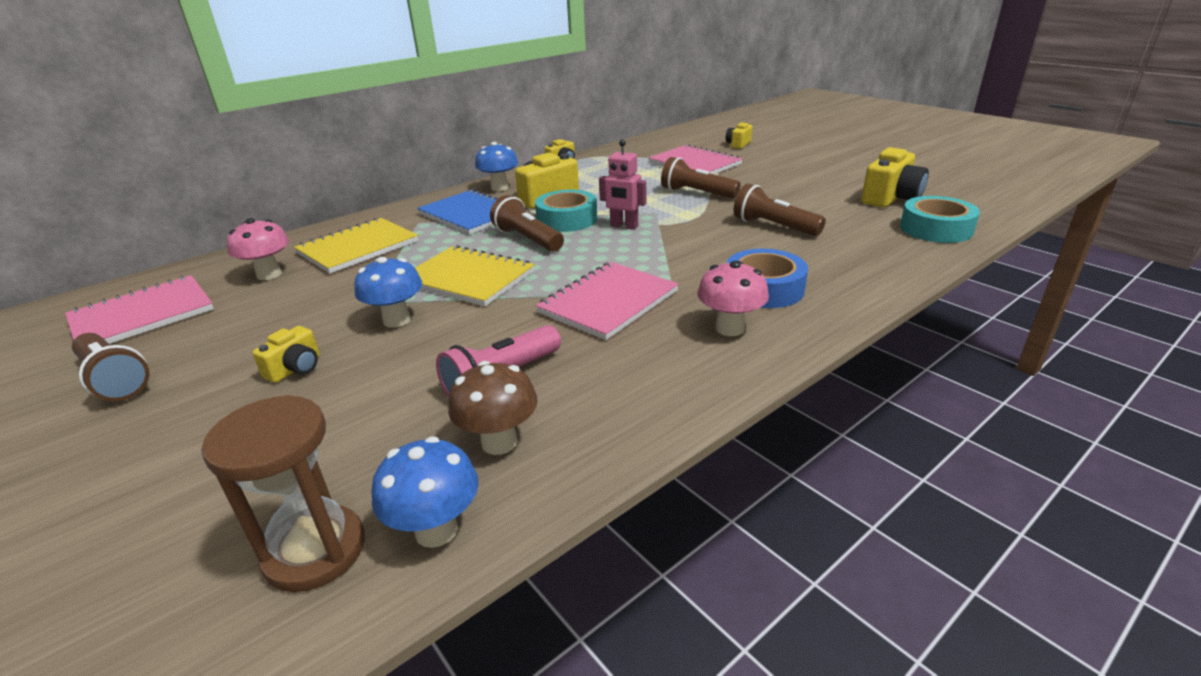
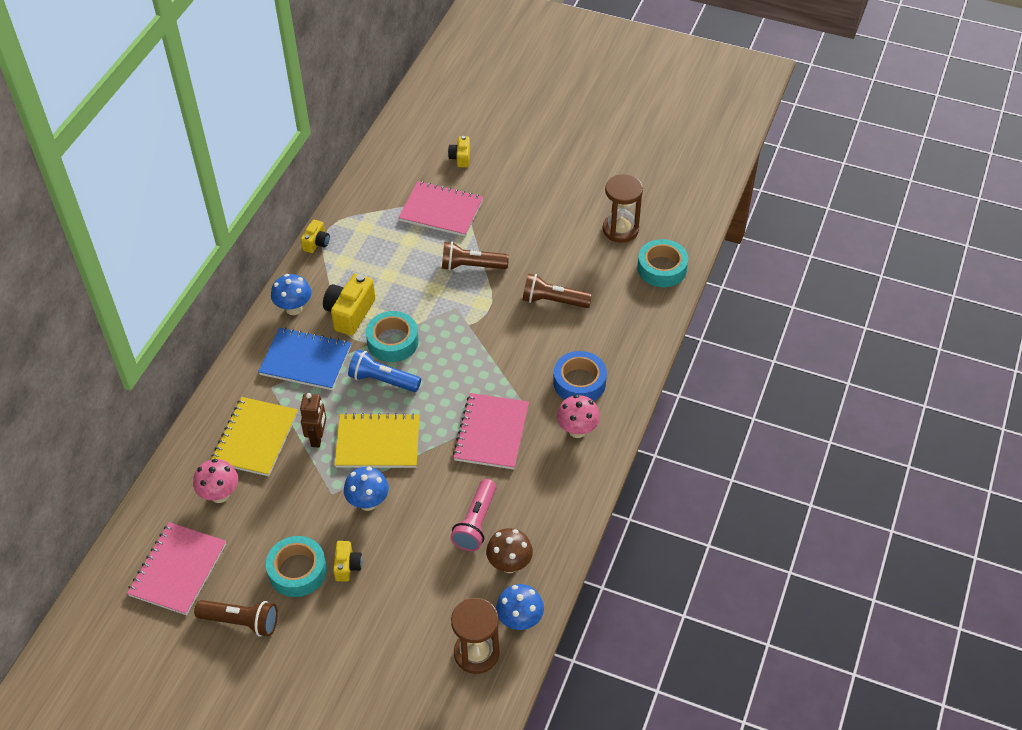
camera: 30 degrees left, 20 degrees up
brown flashlight [490,195,564,252] -> blue flashlight [348,350,421,392]
pink robot [599,139,646,230] -> none
yellow camera [861,147,929,207] -> brown hourglass [603,174,643,243]
none -> turquoise tape [266,536,327,597]
none -> brown robot [300,393,326,448]

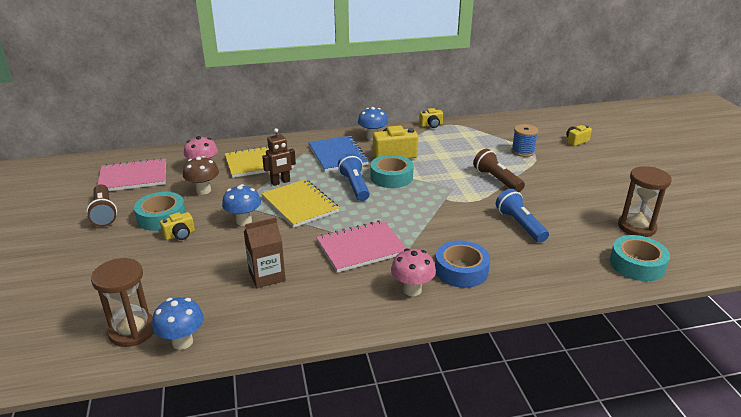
camera: 55 degrees right, 20 degrees down
pink notebook [398,181,483,237] -> blue spool [512,124,538,157]
pink flashlight [450,479,496,551] -> brown carton [244,217,286,288]
brown mushroom [486,528,533,573] -> brown mushroom moved to [183,156,219,195]
brown flashlight [523,273,592,308] -> blue flashlight [496,189,549,242]

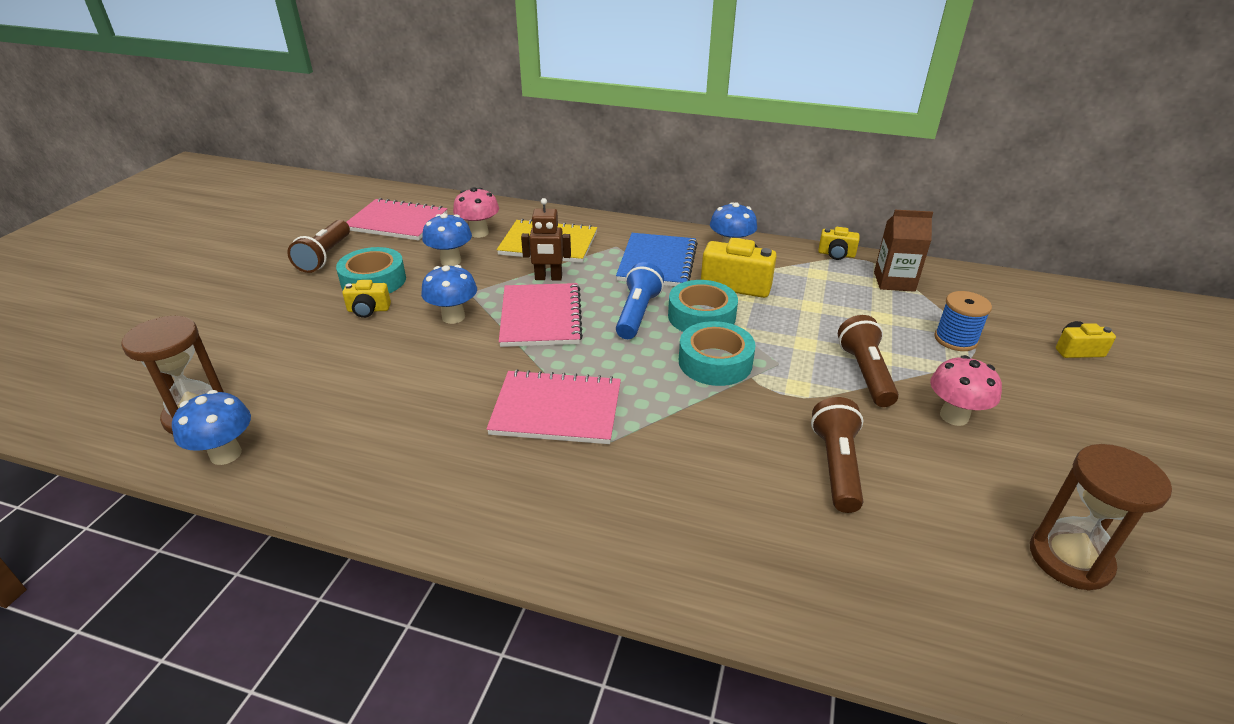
camera: 30 degrees right, 5 degrees up
brown mushroom [183,156,219,195] -> blue mushroom [422,213,472,266]
brown carton [244,217,286,288] -> brown carton moved to [874,210,933,292]
yellow notebook [261,179,339,228] -> pink notebook [499,283,583,347]
pink mushroom [391,248,436,296] -> pink mushroom moved to [930,355,1002,426]
blue tape [435,240,490,288] -> none
blue flashlight [496,189,549,242] -> brown flashlight [811,397,863,513]
turquoise tape [610,235,670,281] -> turquoise tape moved to [679,321,756,386]

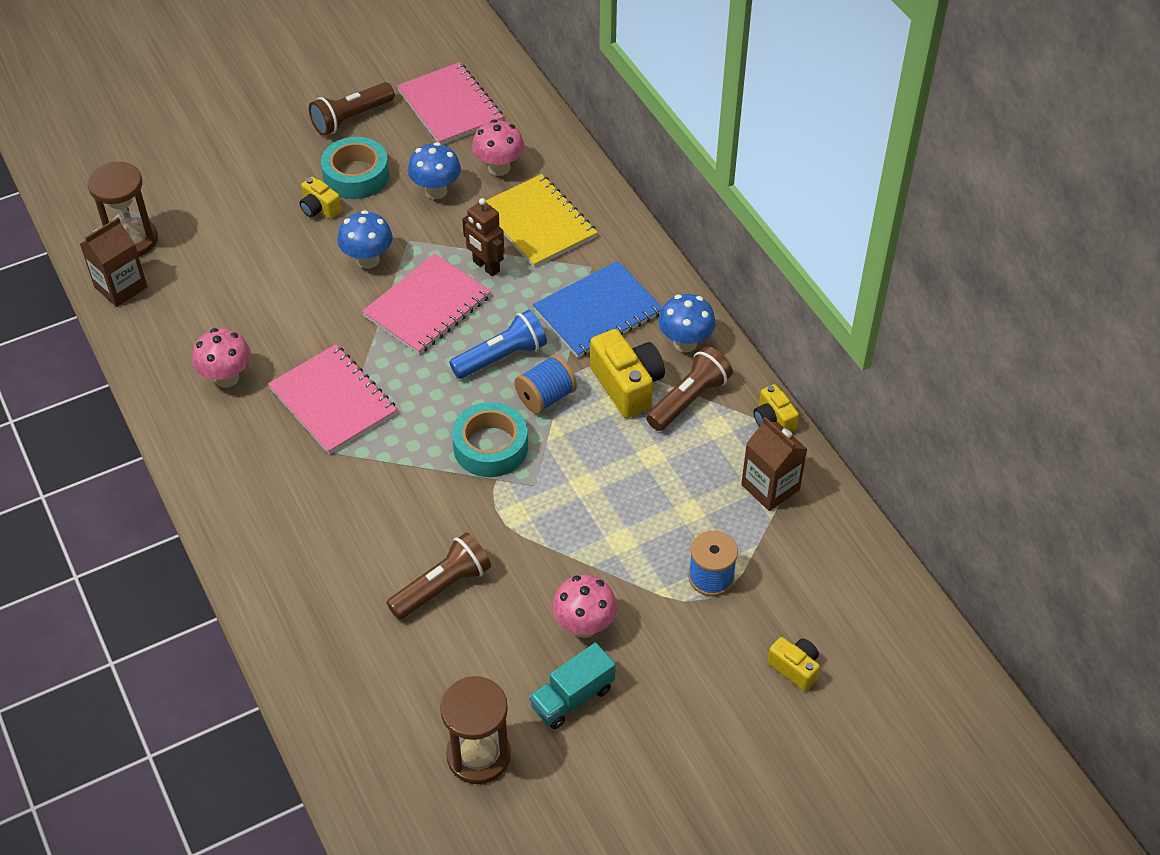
camera: 45 degrees right, 15 degrees up
blue mushroom [172,390,251,465] -> brown carton [80,217,148,307]
turquoise tape [668,280,738,332] -> blue spool [514,355,577,414]
brown flashlight [838,315,899,407] -> brown flashlight moved to [646,346,733,431]
none -> pink mushroom [192,328,251,388]
none -> turquoise truck [529,643,616,729]

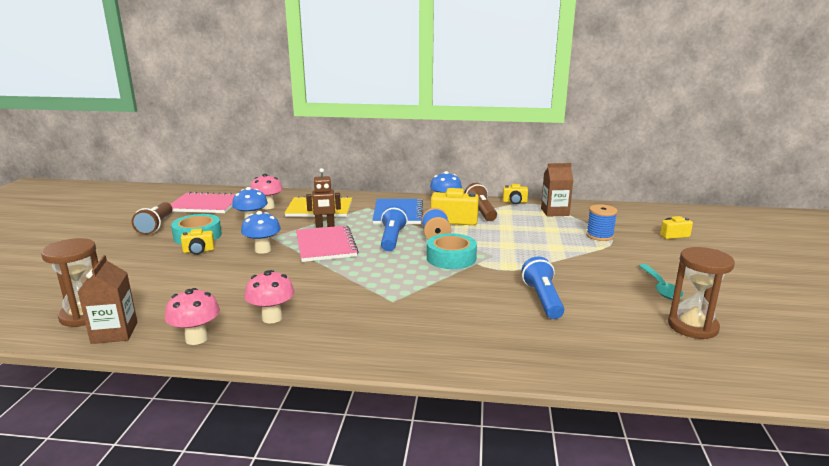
camera: 55 degrees left, 30 degrees down
pink notebook [268,344,398,455] -> none
brown flashlight [387,532,491,620] -> blue flashlight [521,256,564,319]
turquoise truck [529,643,616,729] -> turquoise spoon [639,264,683,300]
pink mushroom [552,575,617,638] -> pink mushroom moved to [165,288,220,345]

